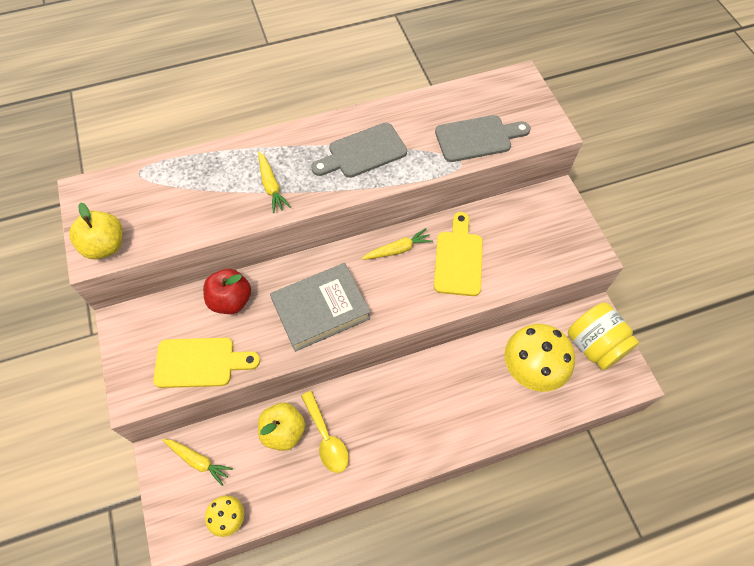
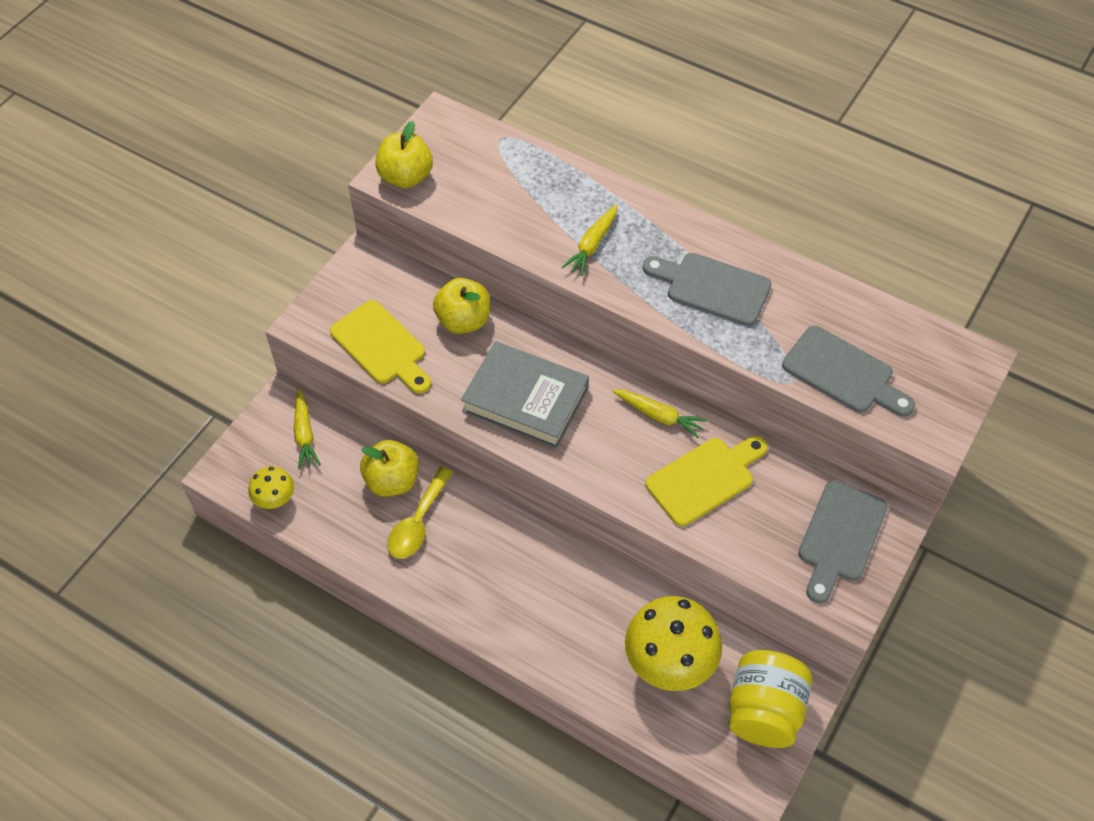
camera: 50 degrees right, 5 degrees down
red apple [203,269,251,314] -> yellow apple [433,278,490,334]
none -> grey cutting board [798,481,888,603]

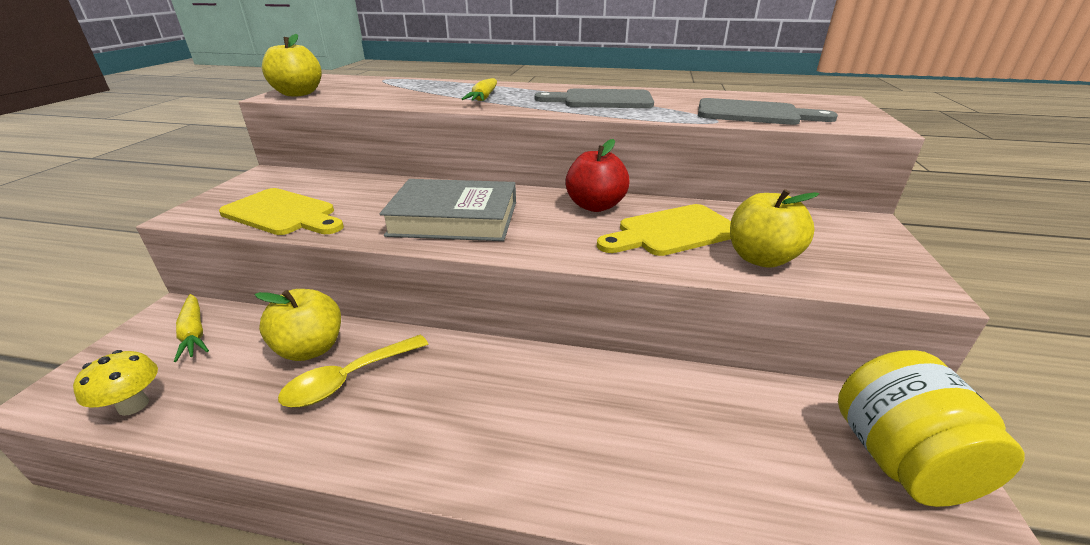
camera: 20 degrees left, 25 degrees down
yellow spoon [387,467,454,559] -> yellow spoon turned 45 degrees clockwise [278,335,428,407]
yellow apple [433,278,490,334] -> yellow apple moved to [730,189,819,268]
yellow carrot [612,390,708,438] -> red apple [565,139,629,212]
yellow mushroom [625,596,722,691] -> none
yellow cutting board [645,436,768,526] -> yellow cutting board turned 150 degrees counterclockwise [597,204,731,256]
grey cutting board [798,481,888,603] -> none

